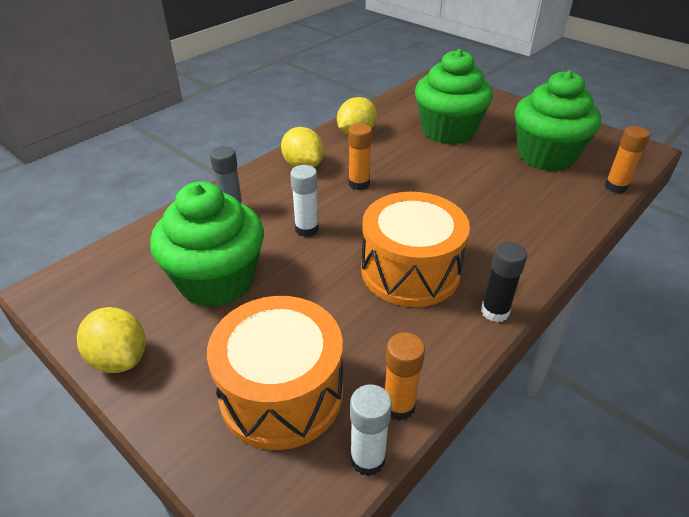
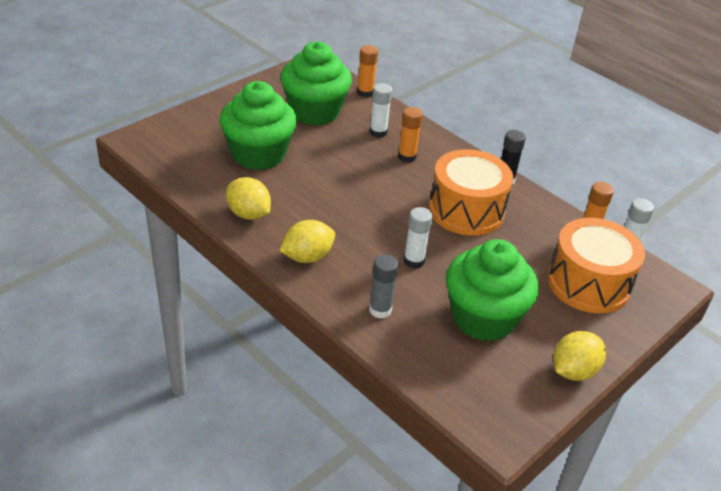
camera: 90 degrees left, 0 degrees up
orange glue stick [348,123,372,190] -> orange glue stick moved to [398,107,423,163]
none -> white glue stick [370,83,392,138]

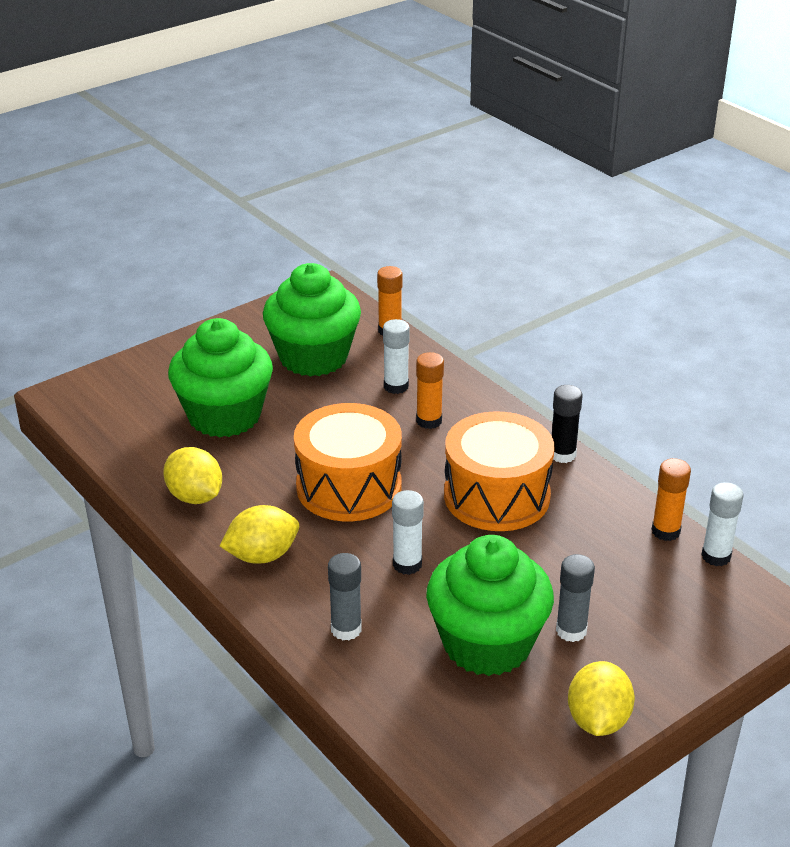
camera: 10 degrees right, 5 degrees down
orange drum [548,218,645,313] -> orange drum moved to [294,403,402,521]
yellow lemon [553,331,606,381] -> yellow lemon turned 45 degrees counterclockwise [568,661,635,736]
none -> grey glue stick [556,554,595,642]

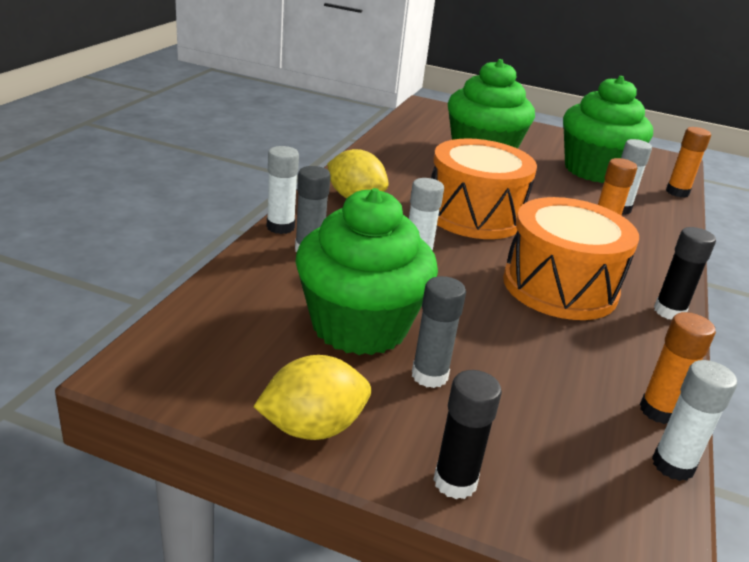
camera: 55 degrees right, 5 degrees down
yellow lemon [163,447,222,504] -> none
none -> white glue stick [267,146,299,234]
none -> black glue stick [433,370,502,499]

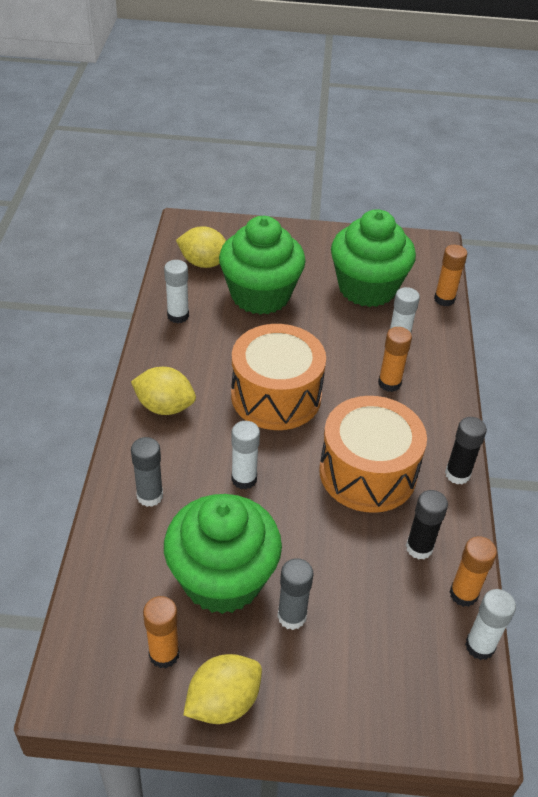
camera: 15 degrees left, 15 degrees up
white glue stick [267,146,299,234] -> white glue stick moved to [164,260,189,324]
black glue stick [433,370,502,499] -> black glue stick moved to [406,490,448,560]
none -> orange glue stick [143,596,179,668]
none -> yellow lemon [176,226,226,268]

